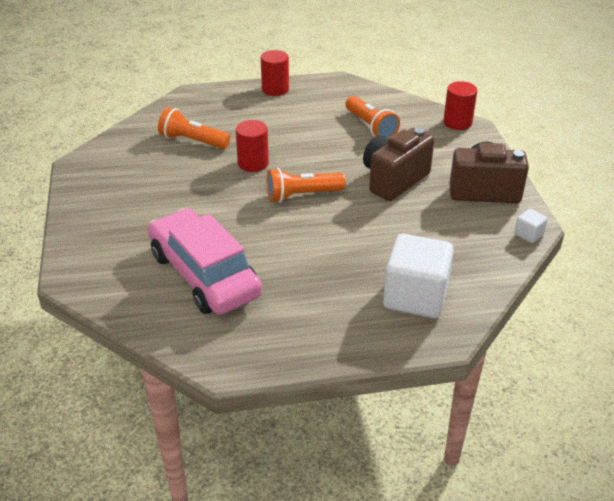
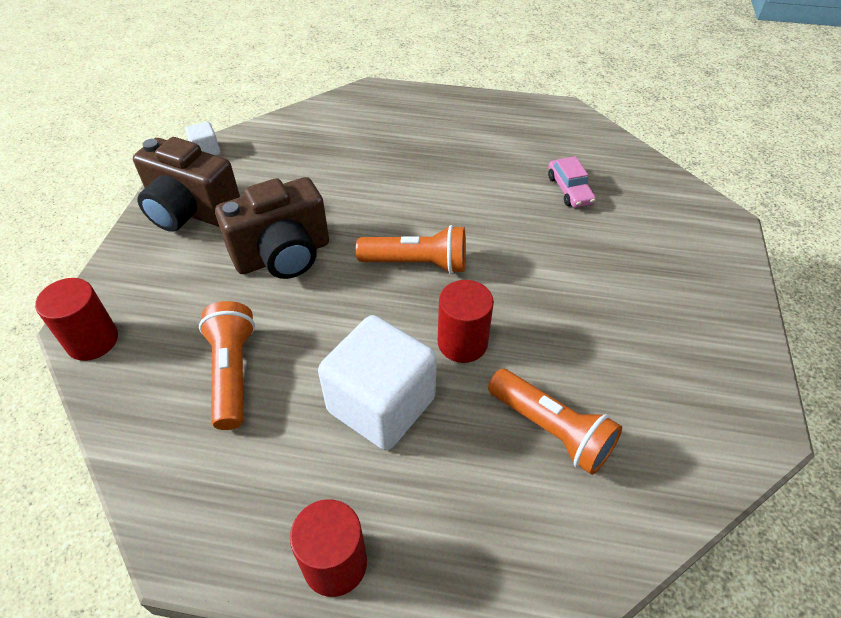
camera: 160 degrees left, 10 degrees up
pink car [148,208,262,315] -> pink car [548,156,596,208], size x0.41
white cube [383,234,454,318] -> white cube moved to [318,315,437,450]

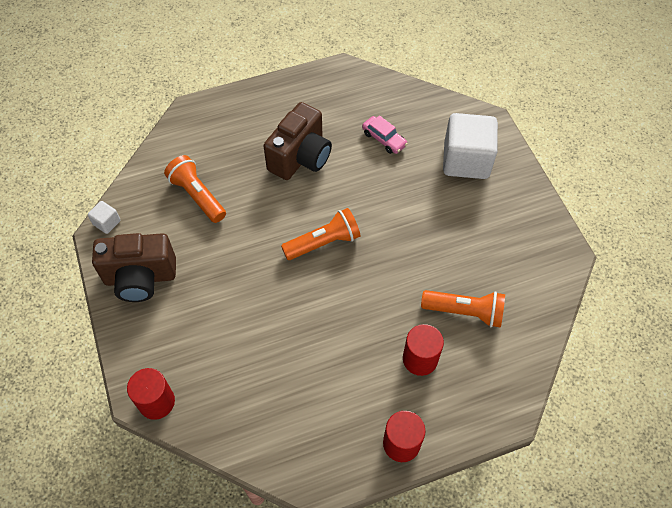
camera: 30 degrees left, 10 degrees up
orange flashlight [199,301,255,430] -> orange flashlight moved to [164,155,226,223]
brown camera [215,177,329,279] -> brown camera moved to [264,102,332,180]
white cube [318,315,437,450] -> white cube moved to [443,113,498,179]
red cylinder [438,280,494,363] -> red cylinder moved to [403,324,444,376]

